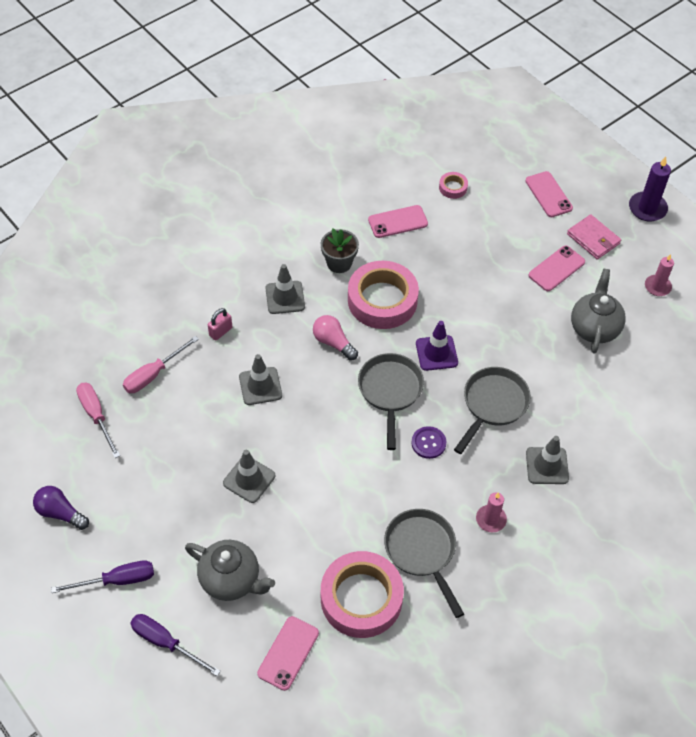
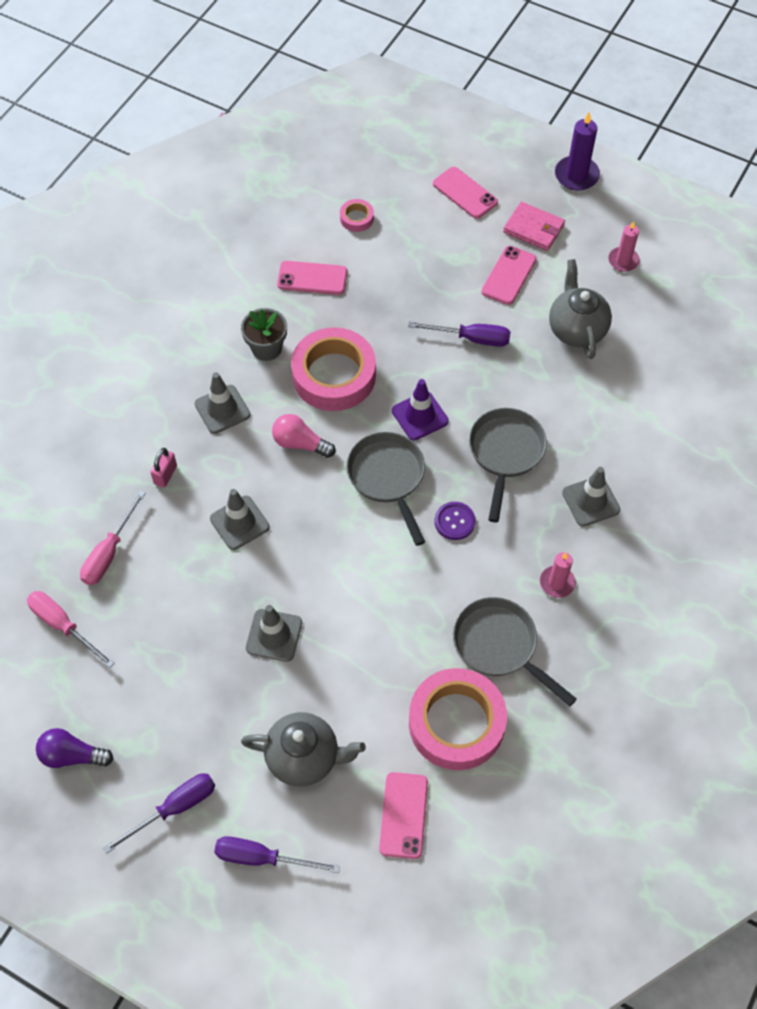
camera: 20 degrees left, 5 degrees up
pink phone [368,205,428,238] -> pink phone turned 45 degrees clockwise [277,261,347,295]
none -> purple screwdriver [408,322,510,347]

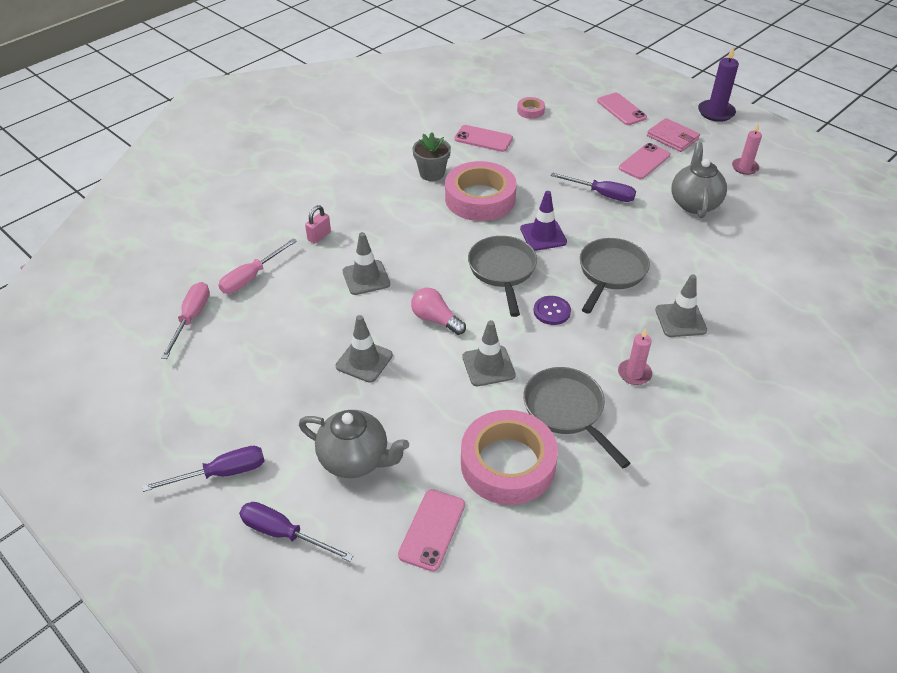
camera: 15 degrees right, 15 degrees down
pink screwdriver [27,591,115,668] -> pink screwdriver turned 45 degrees clockwise [161,282,210,359]
purple light bulb [36,728,114,768] -> none
grey traffic cone [195,372,250,434] -> grey traffic cone moved to [462,320,516,386]
pink light bulb [272,414,336,458] -> pink light bulb moved to [411,288,466,335]

